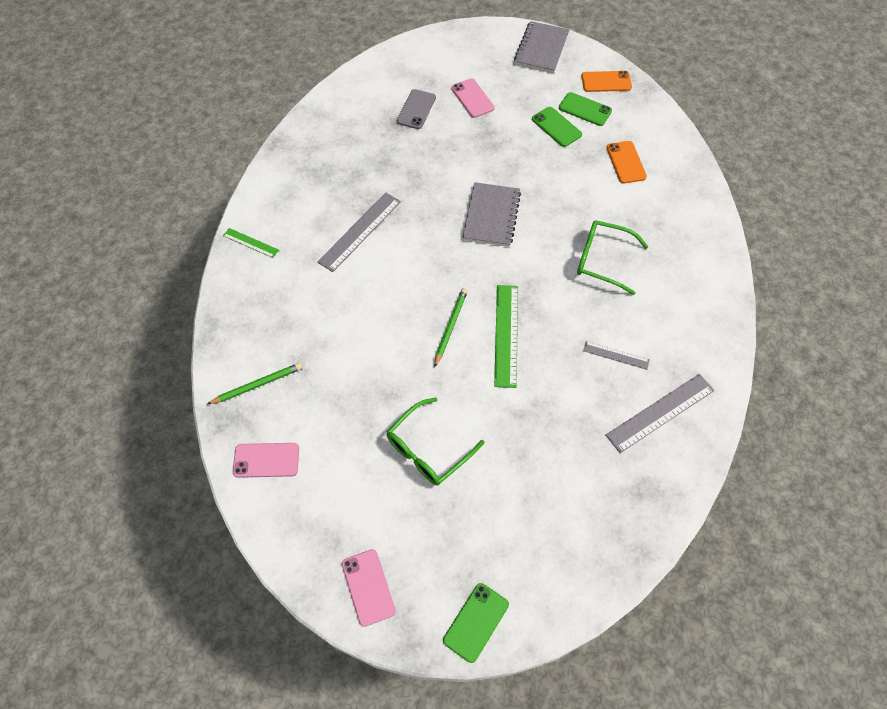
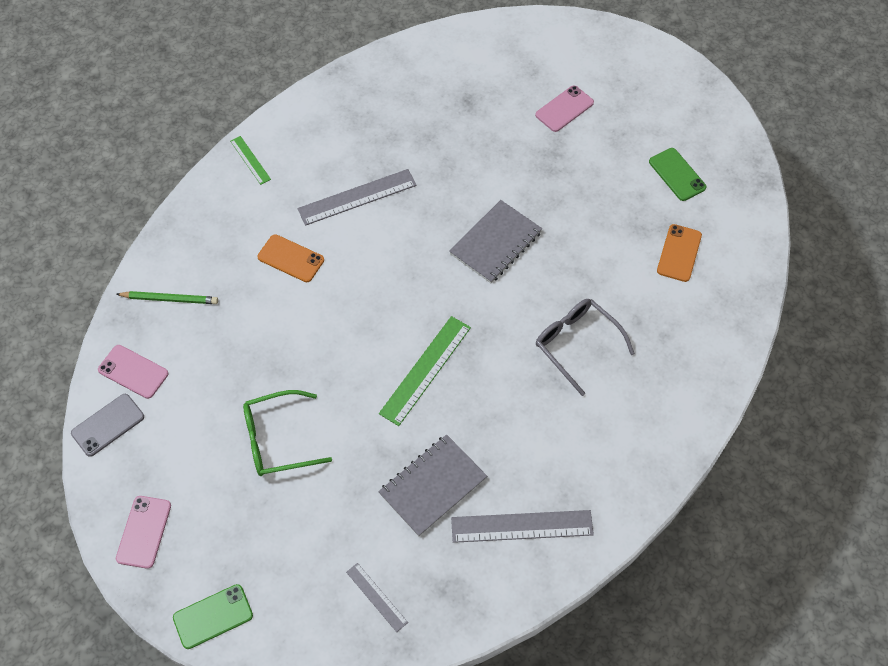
camera: 30 degrees right, 0 degrees up
grey phone [397,89,436,129] -> grey phone moved to [71,394,144,457]
green pencil [434,288,468,367] -> none
pink phone [451,78,495,118] -> pink phone turned 45 degrees clockwise [535,86,594,132]
grey notebook [514,21,569,73] -> grey notebook moved to [378,434,487,537]
green phone [532,107,582,147] -> none
green glasses [577,220,649,295] -> grey glasses [536,299,635,396]
orange phone [581,71,632,92] -> orange phone moved to [257,234,324,282]
grey ruler [583,341,650,370] -> grey ruler moved to [346,563,408,632]

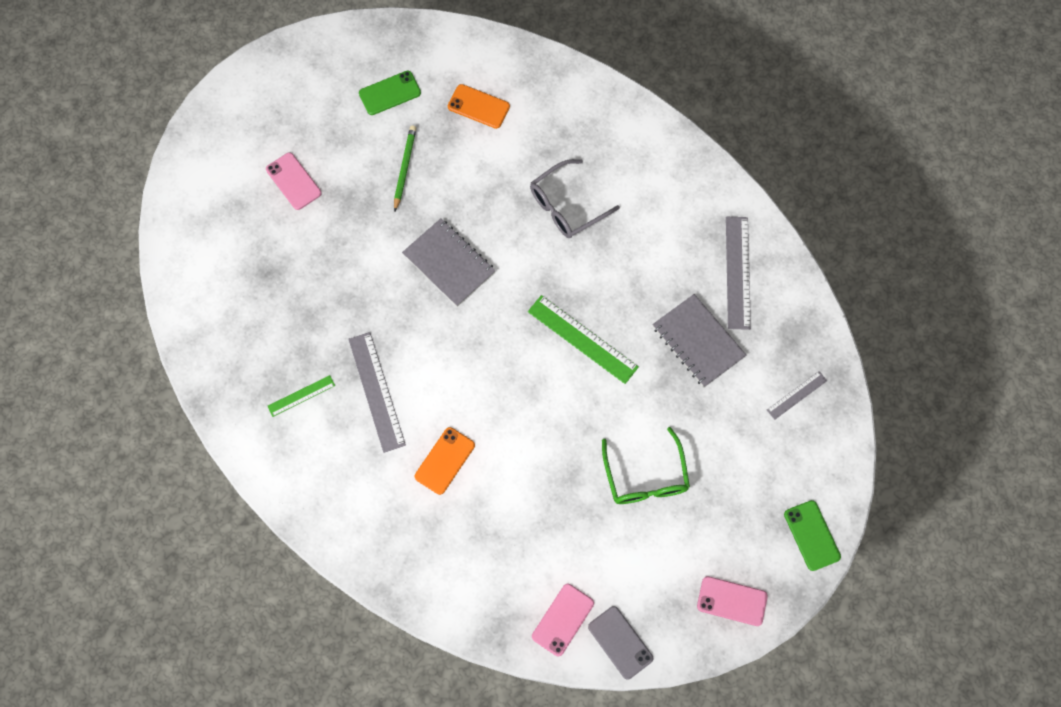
camera: 85 degrees left, 10 degrees up
green pencil [116,291,218,304] -> green pencil moved to [394,126,416,211]
green ruler [230,136,271,185] -> green ruler moved to [268,375,335,417]

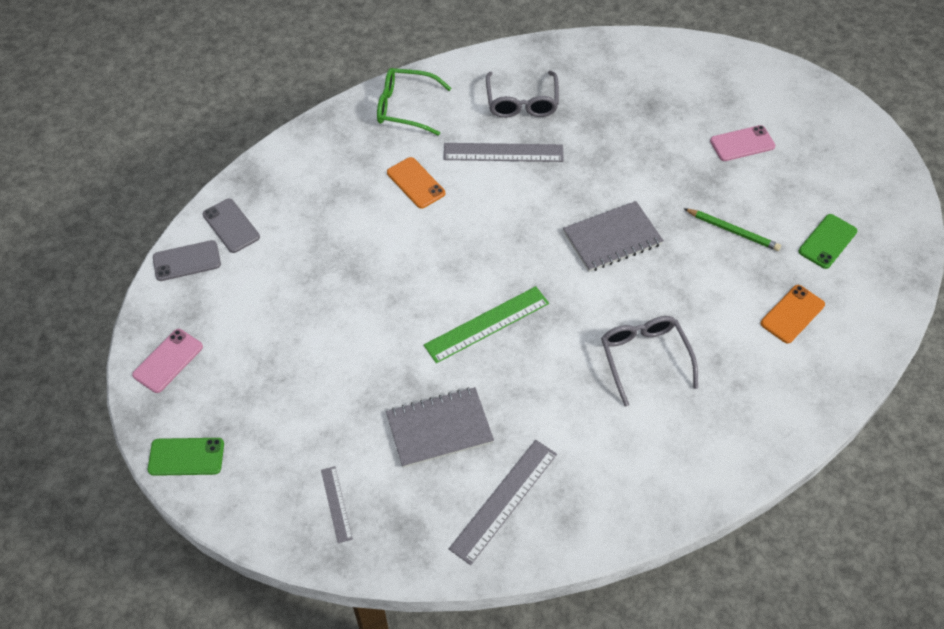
camera: 110 degrees right, 15 degrees down
green ruler [268,375,335,417] -> grey glasses [486,71,559,118]
green phone [359,71,421,115] -> green phone turned 45 degrees clockwise [798,214,857,269]
pink phone [532,584,594,657] -> grey phone [203,199,260,253]
green glasses [602,427,690,504] -> green glasses moved to [377,68,451,136]
grey ruler [726,217,751,330] -> grey ruler turned 75 degrees counterclockwise [449,440,557,565]

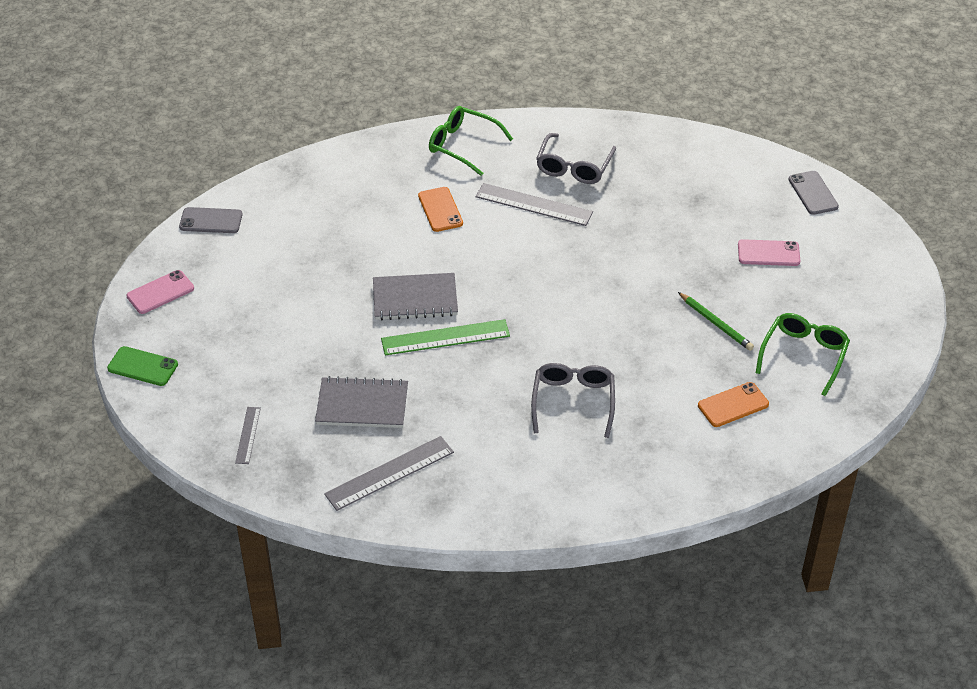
camera: 20 degrees right, 10 degrees down
grey phone [203,199,260,253] -> grey phone moved to [788,171,839,215]
grey notebook [563,201,664,272] -> grey notebook moved to [373,273,458,320]
green phone [798,214,857,269] -> green glasses [756,313,850,396]

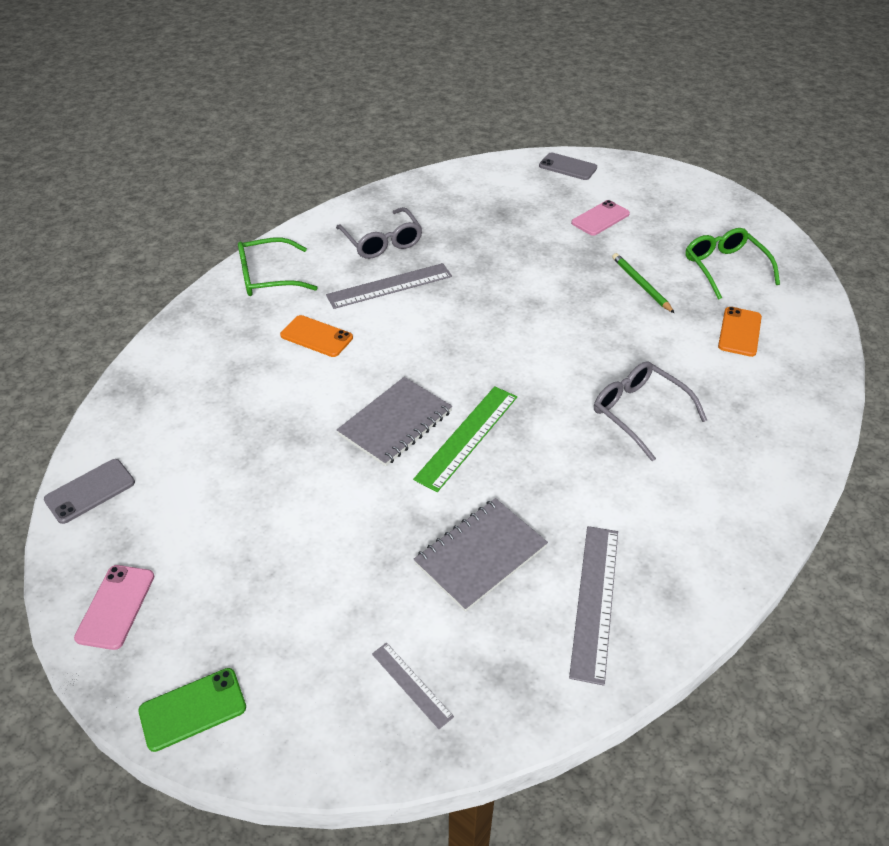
camera: 45 degrees left, 0 degrees up
green pencil [678,292,754,351] -> green pencil turned 120 degrees counterclockwise [612,253,674,313]

